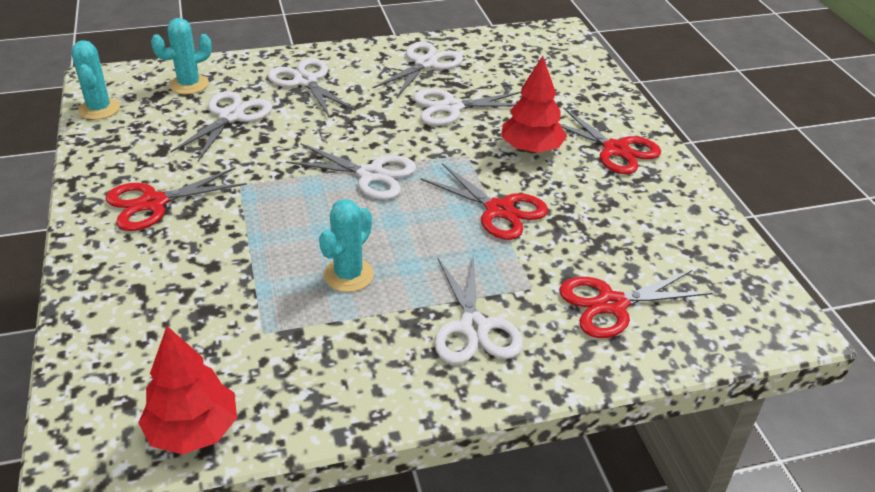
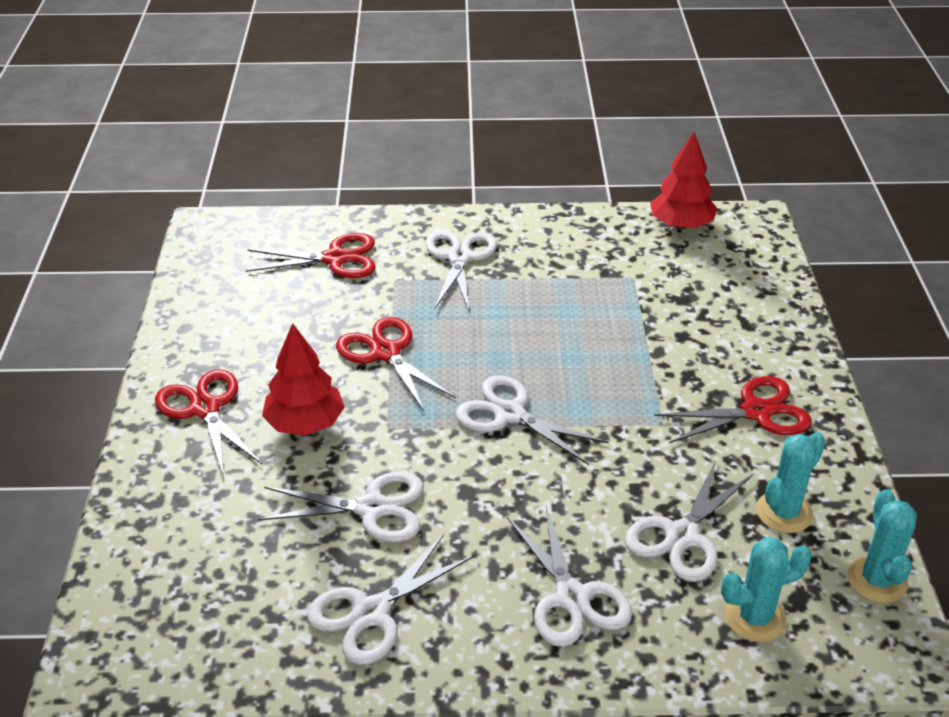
camera: 165 degrees left, 0 degrees up
turquoise cactus [319,199,374,292] -> turquoise cactus moved to [756,432,826,533]

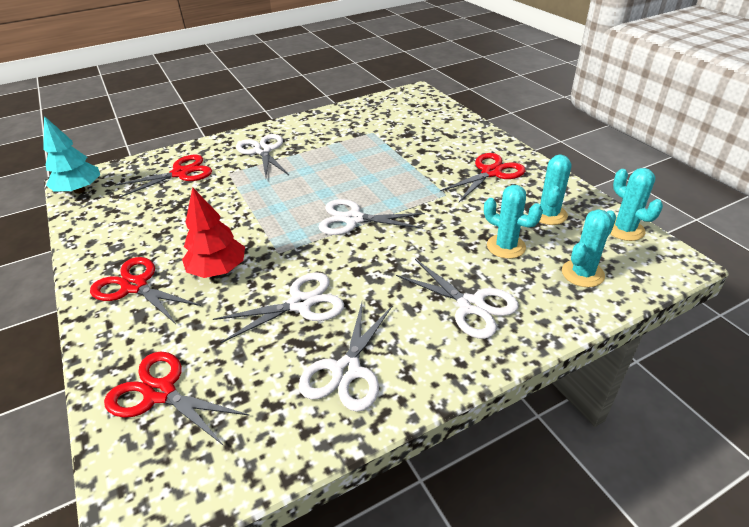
camera: 25 degrees left, 0 degrees up
red scissors [336,317,456,411] -> red scissors moved to [104,352,250,446]
white scissors [625,460,753,582] -> turquoise cactus [484,185,543,259]
red tree [650,132,718,229] -> none
none -> turquoise tree [43,116,100,193]

